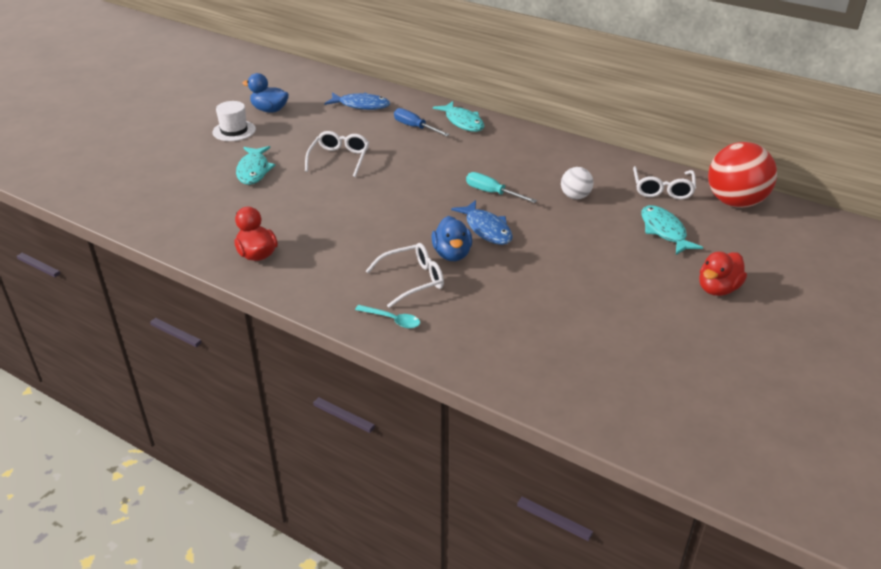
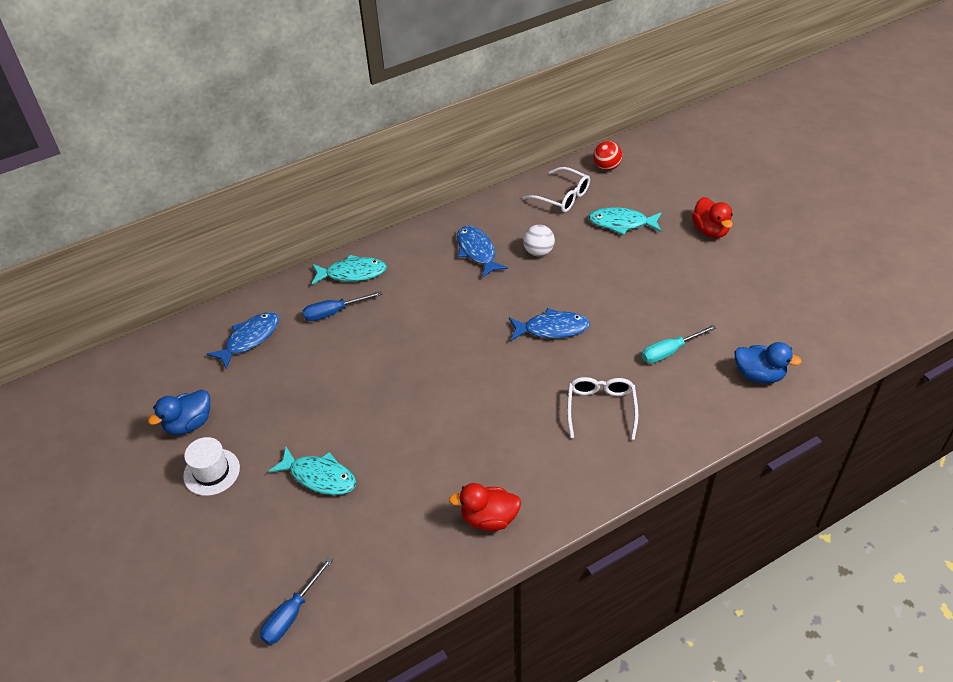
camera: 60 degrees left, 10 degrees up
white glasses [305,131,369,177] -> none
turquoise spoon [355,305,420,329] -> none
blue duck [431,216,472,261] -> blue duck moved to [734,342,802,383]
turquoise screwdriver [466,172,537,203] -> turquoise screwdriver moved to [642,325,717,363]
red ball [708,142,777,208] -> red ball [593,141,622,171], size x0.51
none -> blue screwdriver [260,557,333,645]
none -> blue fish [457,225,508,278]

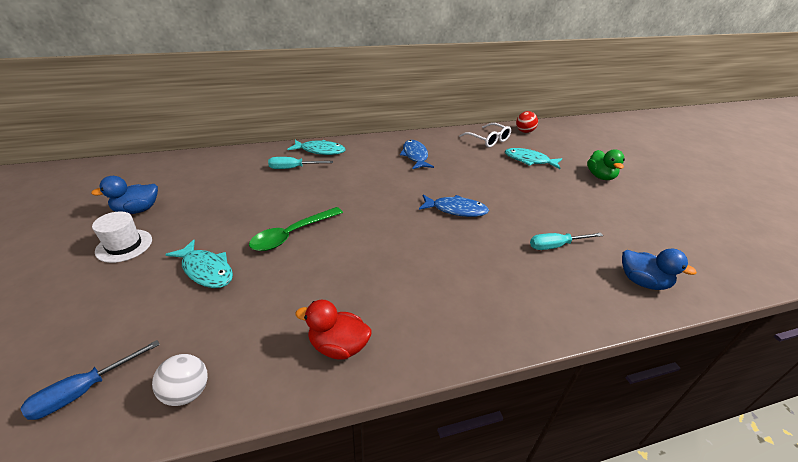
camera: 10 degrees right, 10 degrees down
blue fish [207,312,279,369] -> none
blue screwdriver [303,291,382,321] -> turquoise screwdriver [268,157,333,169]
white ball [523,225,555,256] -> white ball moved to [152,354,208,406]
white glasses [567,377,638,440] -> none
red duck [692,197,733,238] -> green duck [587,149,625,180]
none -> green spoon [249,207,343,251]

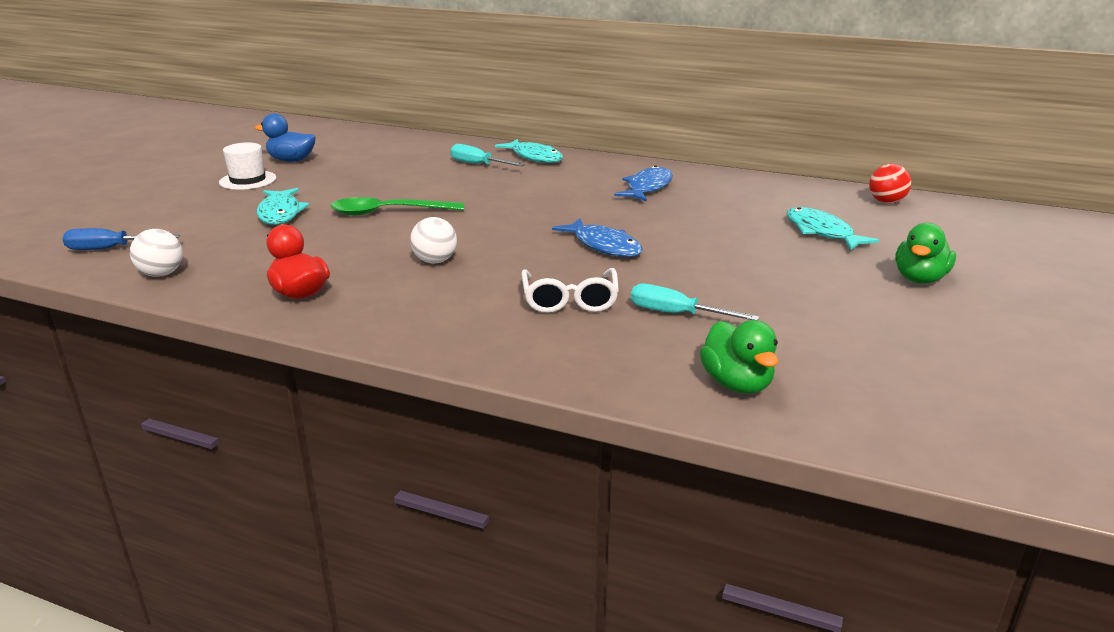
camera: 40 degrees right, 10 degrees down
white glasses [459,123,511,147] -> white glasses moved to [522,268,619,313]
blue duck [622,248,697,290] -> green duck [700,320,779,394]
none -> white ball [410,217,457,264]

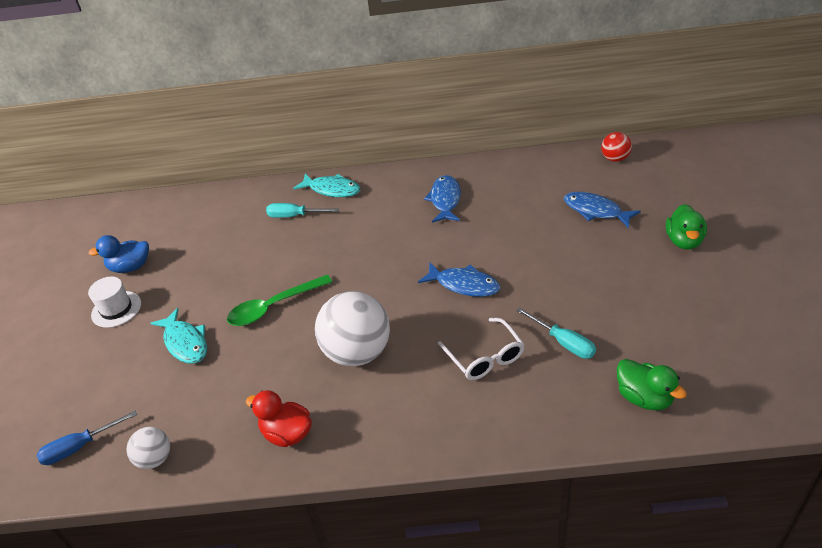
camera: 20 degrees left, 15 degrees up
white ball [410,217,457,264] -> white ball [315,291,390,366], size x1.97
turquoise screwdriver [631,284,759,320] -> turquoise screwdriver turned 135 degrees counterclockwise [516,307,596,359]
turquoise fish [787,207,879,250] -> blue fish [564,192,641,228]

